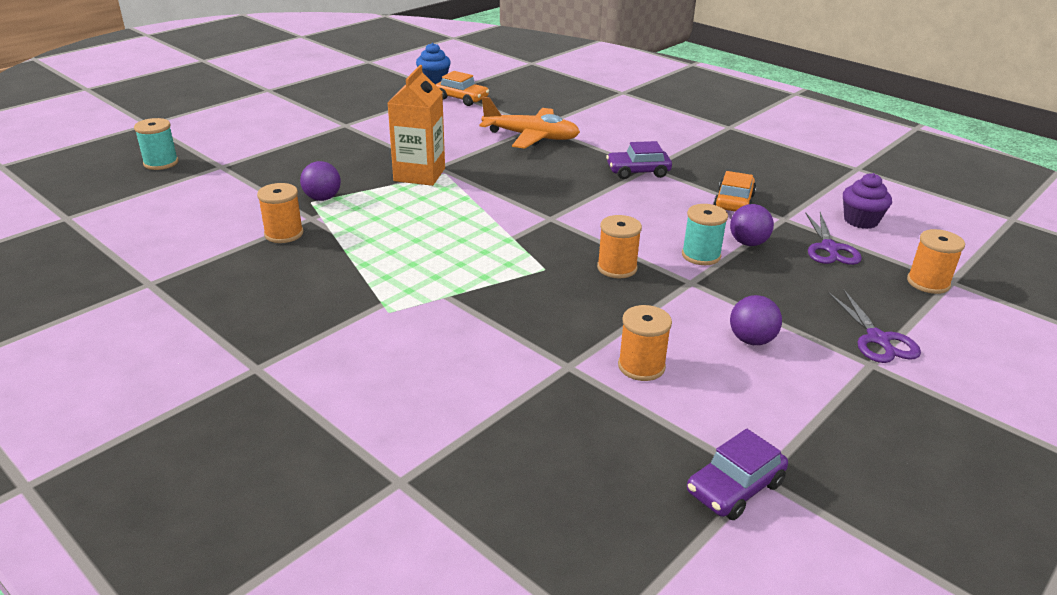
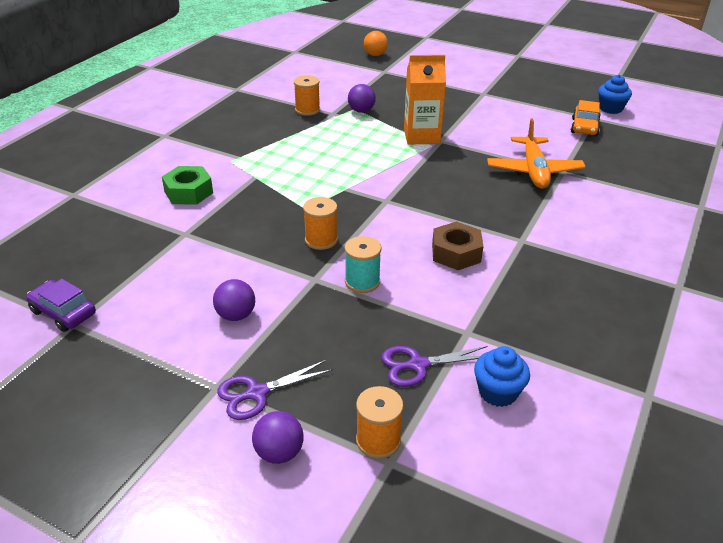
camera: 75 degrees right, 5 degrees up
turquoise spool [134,118,178,170] -> orange ball [364,31,388,56]
purple car [606,141,672,179] -> none
orange spool [618,305,672,381] -> none
orange car [713,171,756,212] -> none
purple ball [730,204,774,246] -> purple ball moved to [252,411,304,464]
purple cupcake [843,173,892,229] -> blue cupcake [474,346,530,407]
none -> green nut [162,166,213,205]
none -> brown nut [432,221,483,270]

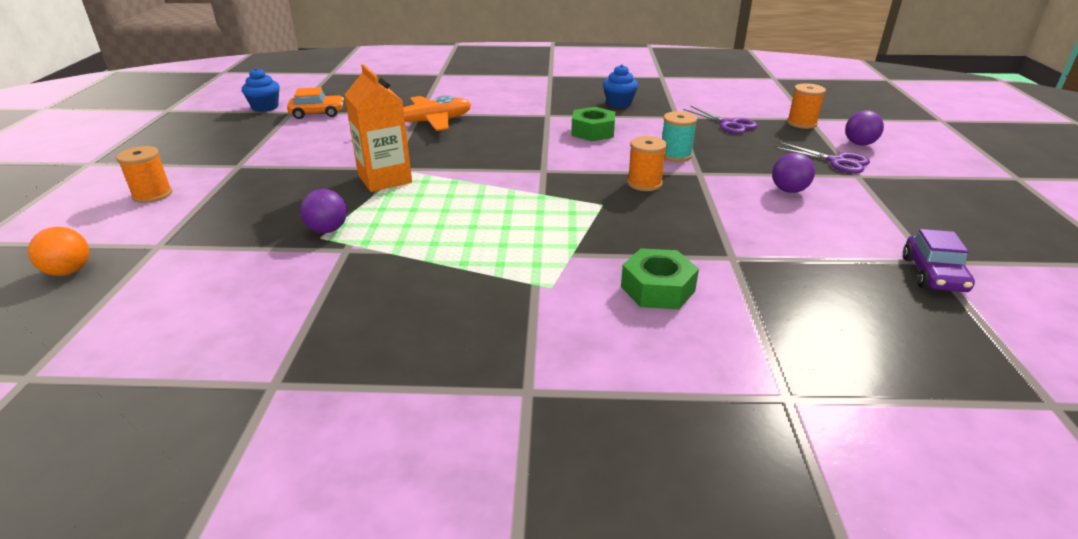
camera: 115 degrees left, 5 degrees down
orange spool [294,75,320,116] -> orange spool moved to [116,146,172,203]
brown nut [432,221,483,270] -> green nut [571,107,615,141]
blue cupcake [474,346,530,407] -> blue cupcake moved to [603,64,638,108]

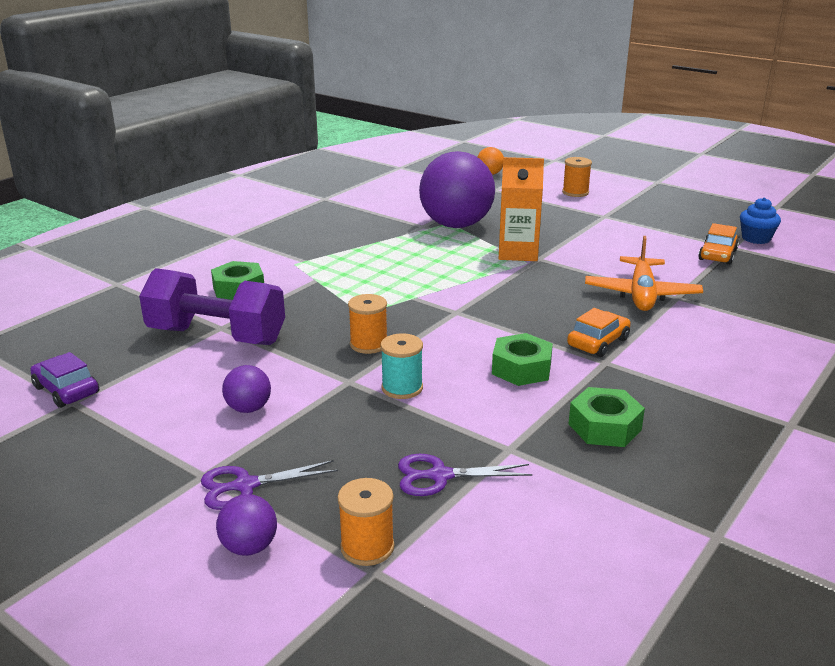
camera: 125 degrees right, 5 degrees down
purple ball [300,189,347,233] -> purple ball [419,151,495,228], size x2.35
blue cupcake [603,64,638,108] -> green nut [568,387,645,447]
none -> purple dumbbell [139,268,285,345]
none -> orange car [567,308,631,357]

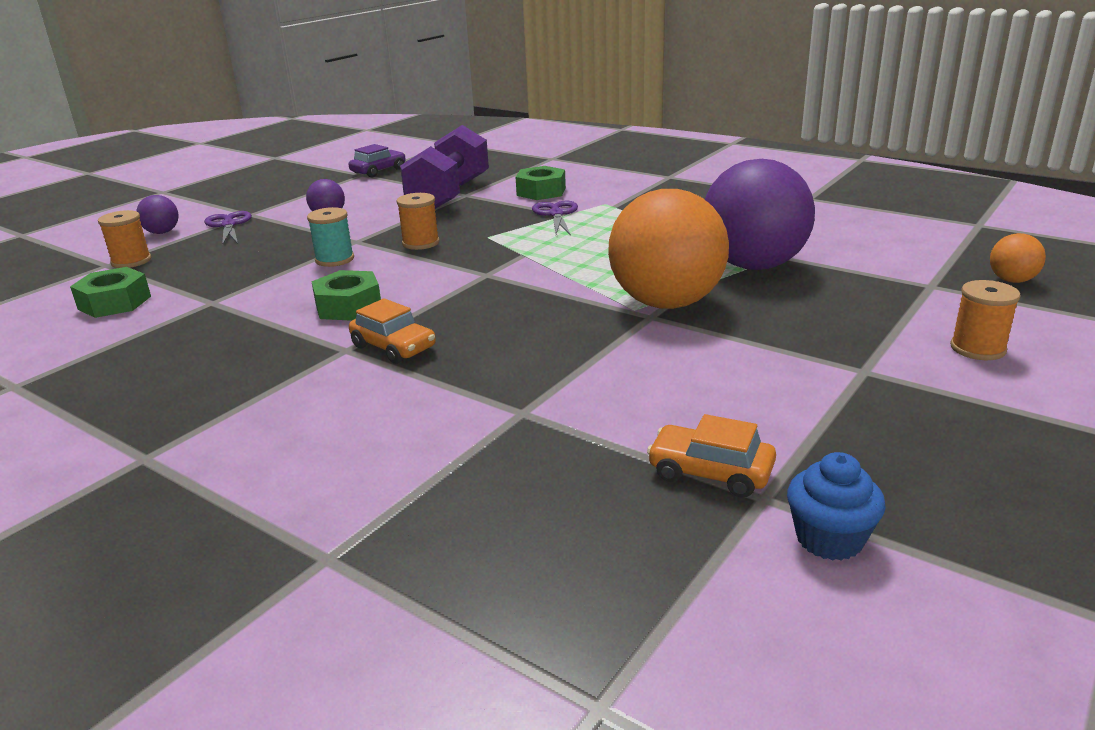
camera: 90 degrees right, 0 degrees up
purple scissors [398,454,532,496] -> purple scissors moved to [532,201,578,236]
orange carton [499,157,544,261] -> orange ball [608,189,729,309]
green nut [568,387,645,447] -> green nut moved to [70,267,151,318]
orange plane [585,236,703,311] -> none

